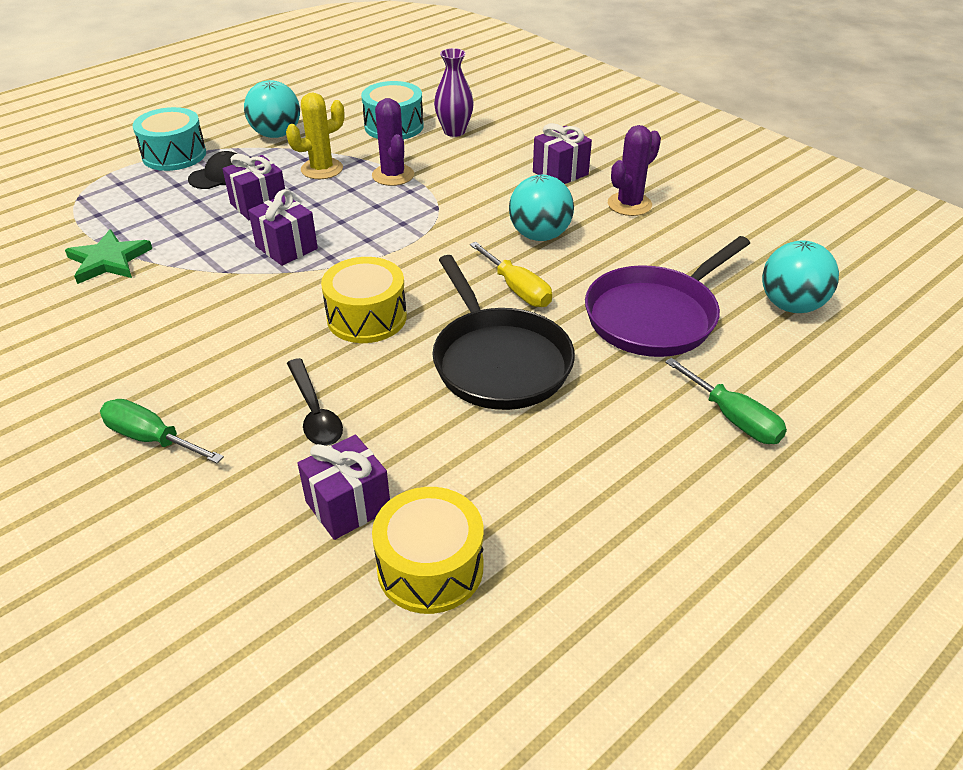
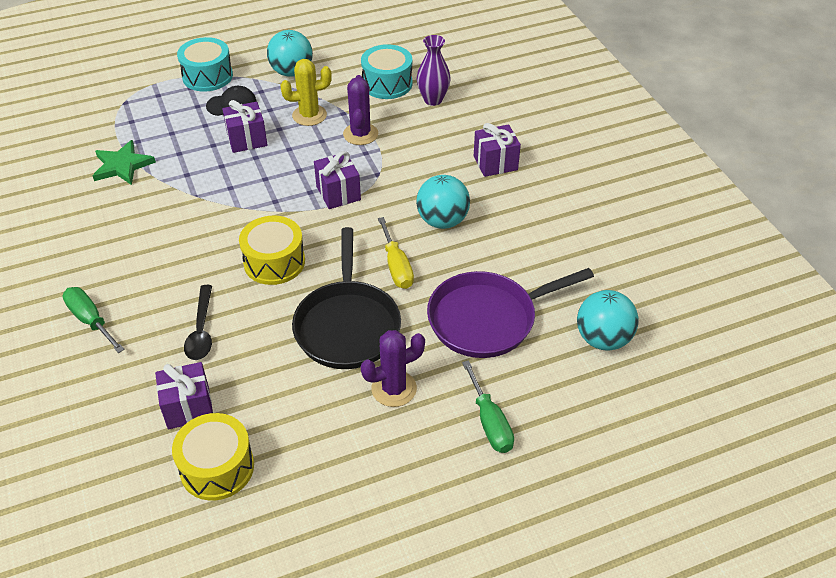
camera: 20 degrees right, 5 degrees up
purple gift [248,189,318,266] -> purple gift moved to [314,151,361,209]
purple cactus [608,125,661,216] -> purple cactus moved to [361,330,425,407]

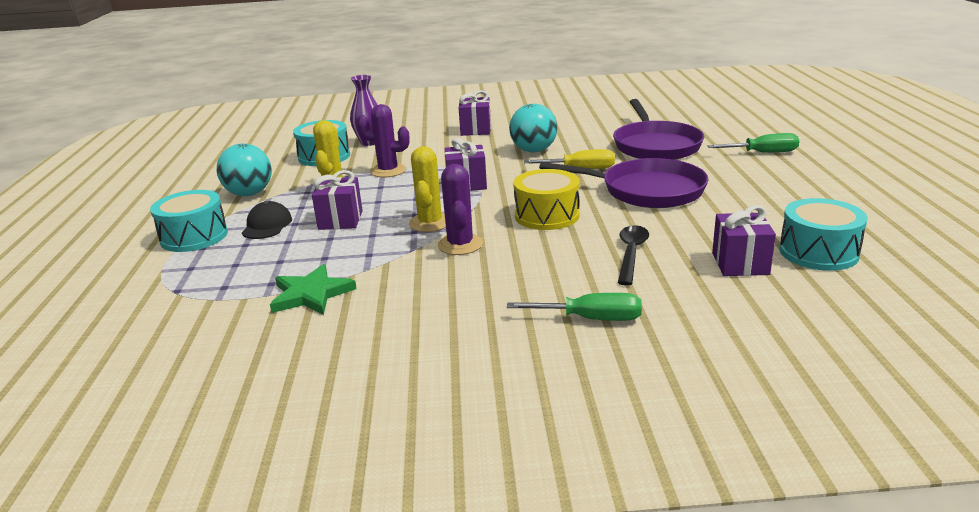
camera: 70 degrees left, 20 degrees down
green screwdriver [63,287,125,353] -> green screwdriver turned 150 degrees counterclockwise [507,293,642,321]
yellow drum [172,413,254,501] -> turquoise drum [779,198,868,271]
black spoon [184,285,212,360] -> black spoon turned 90 degrees counterclockwise [618,225,649,286]
black pan [292,227,401,369] -> purple pan [539,158,708,208]
purple cactus [361,330,425,407] -> purple cactus moved to [438,164,483,255]
turquoise ball [577,290,638,350] -> none
none -> yellow cactus [409,146,446,232]

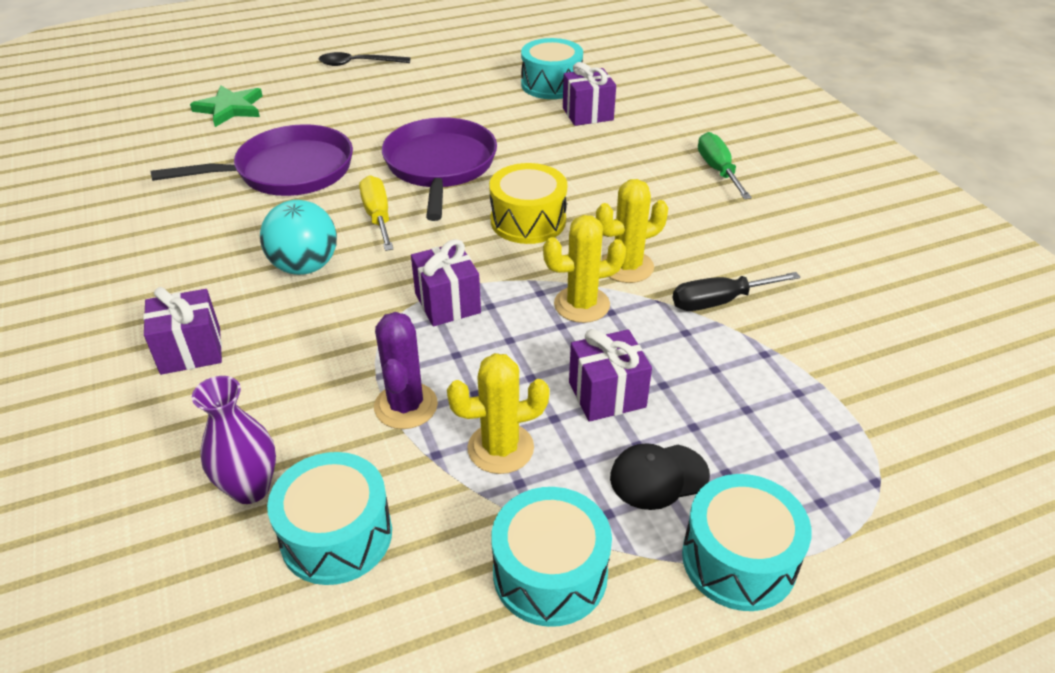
camera: 110 degrees left, 15 degrees up
turquoise ball [217,144,272,196] -> turquoise drum [491,487,612,627]
green star [270,264,357,315] -> green star moved to [190,85,263,127]
purple cactus [438,164,483,255] -> yellow cactus [596,179,668,283]
black spoon [618,225,649,286] -> black spoon moved to [319,52,410,66]
green screwdriver [708,133,799,153] -> none
none -> black screwdriver [673,272,800,311]

